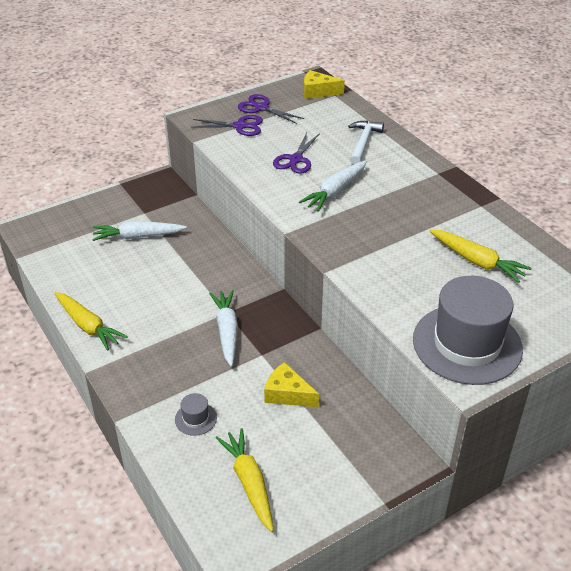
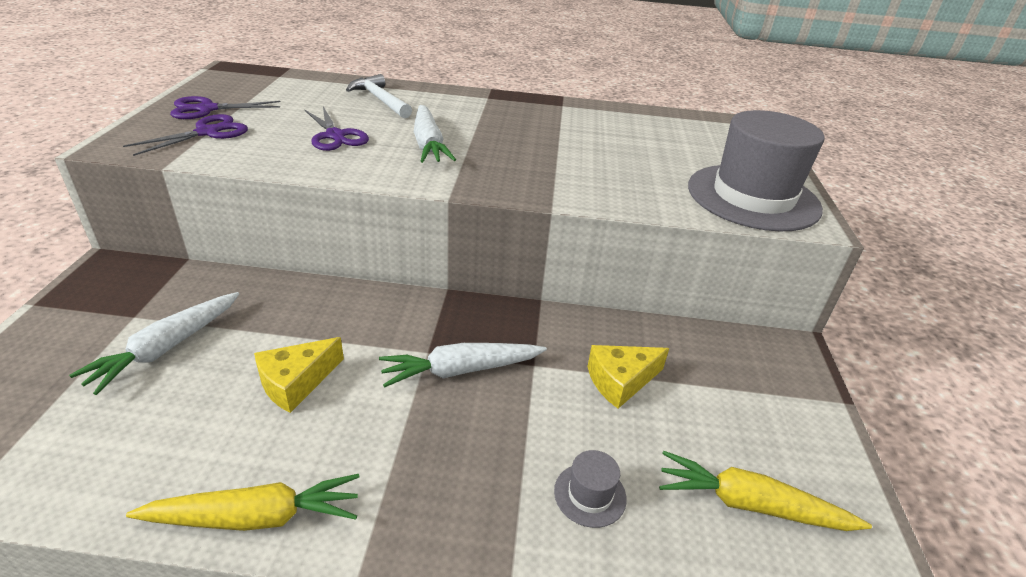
camera: 55 degrees left, 5 degrees down
white carrot [209,290,238,367] -> white carrot turned 45 degrees counterclockwise [379,343,547,388]
yellow cheese [304,70,345,99] -> yellow cheese moved to [254,337,344,413]
yellow carrot [430,229,532,283] -> none

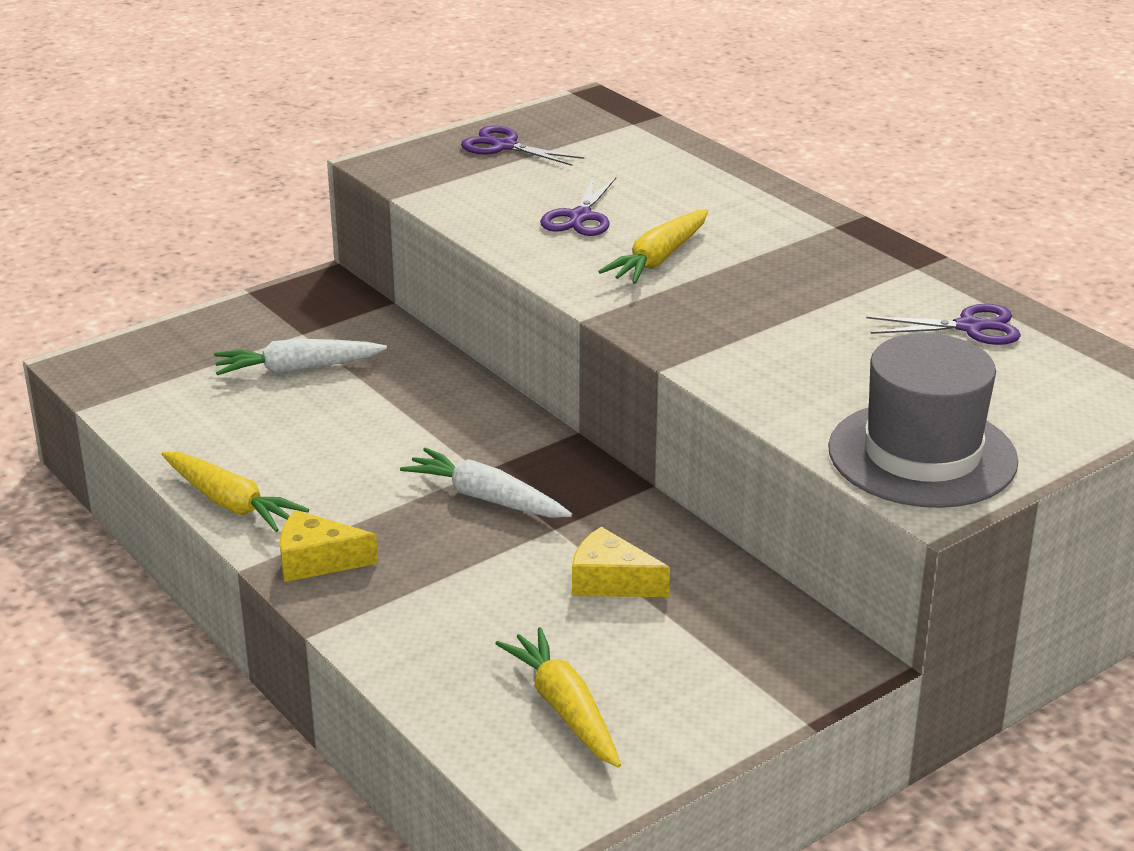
camera: 50 degrees right, 5 degrees down
purple scissors [123,114,248,156] -> purple scissors moved to [867,304,1021,345]
yellow cheese [254,337,344,413] -> yellow cheese moved to [280,510,378,582]
white hammer [346,74,412,118] -> none
white carrot [414,105,456,163] -> yellow carrot [598,209,708,284]
grey hat [554,450,627,528] -> none

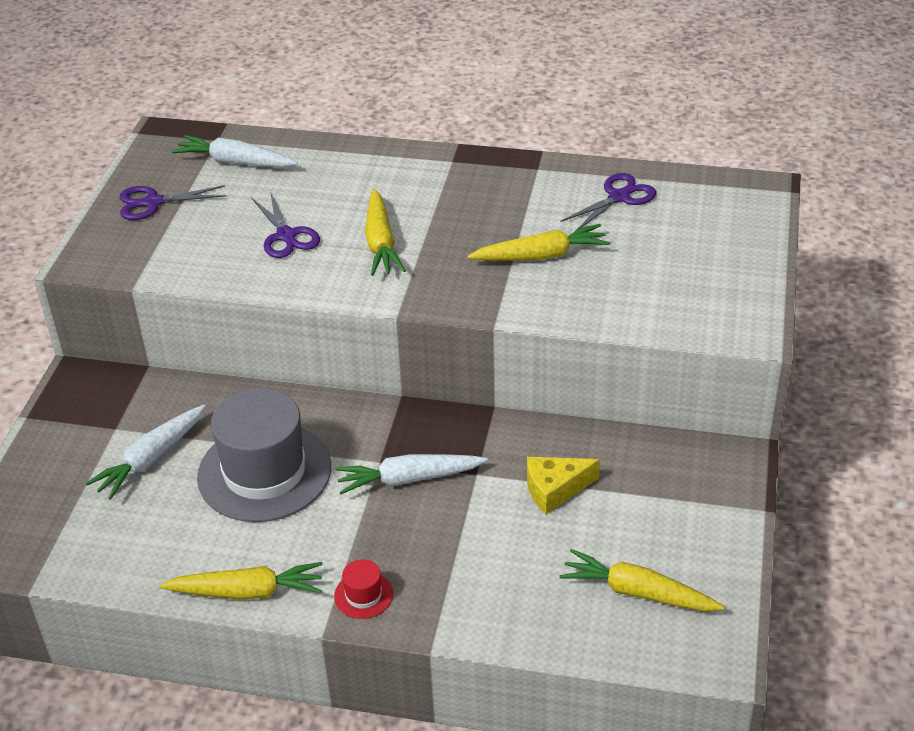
camera: 40 degrees left, 10 degrees up
yellow cheese [280,510,378,582] -> red hat [334,559,393,619]
grey hat [828,333,1018,508] -> grey hat moved to [197,388,331,522]
none -> white carrot [172,135,298,167]
none -> yellow carrot [467,224,610,261]

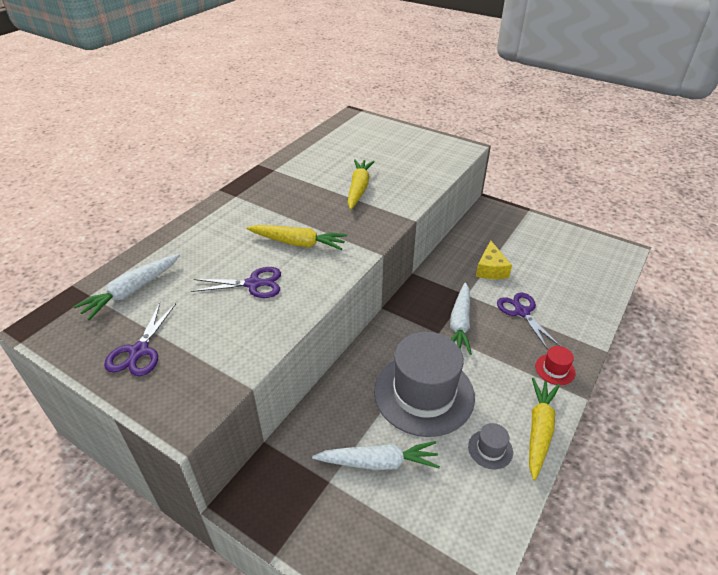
camera: 70 degrees left, 0 degrees up
white carrot [85,404,206,500] -> white carrot turned 60 degrees counterclockwise [312,441,440,470]
yellow carrot [559,549,725,611] -> none
purple scissors [560,173,656,231] -> purple scissors moved to [497,293,560,350]
none -> grey hat [468,423,513,469]

